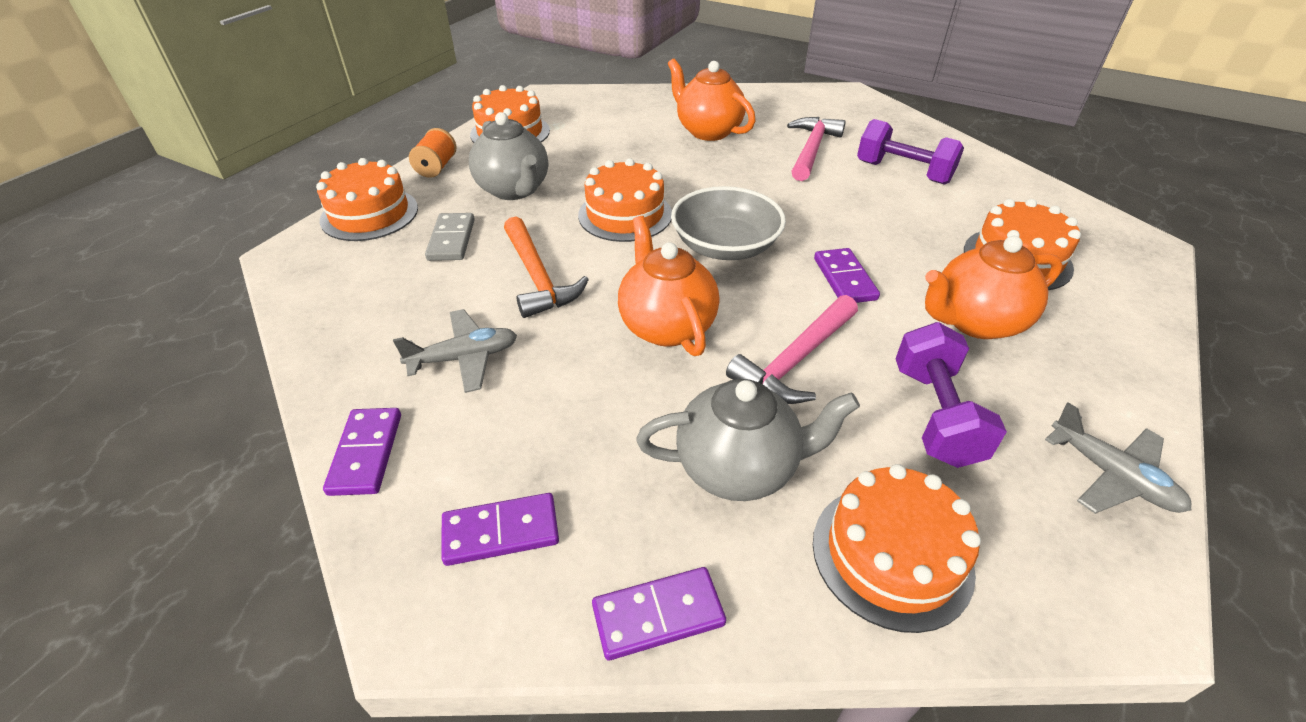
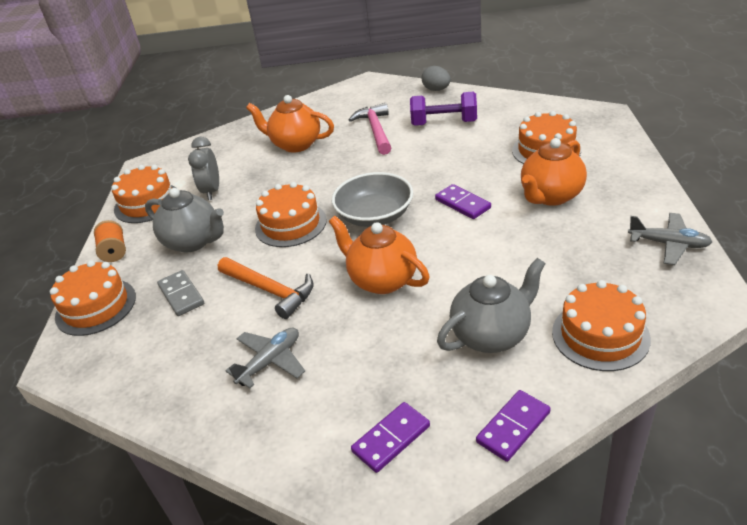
camera: 25 degrees left, 5 degrees down
purple domino [323,408,401,496] -> none
pink hammer [726,295,858,404] -> none
purple dumbbell [896,322,1007,468] -> none
none -> grey clock [188,137,219,200]
none -> grey egg [422,66,451,91]

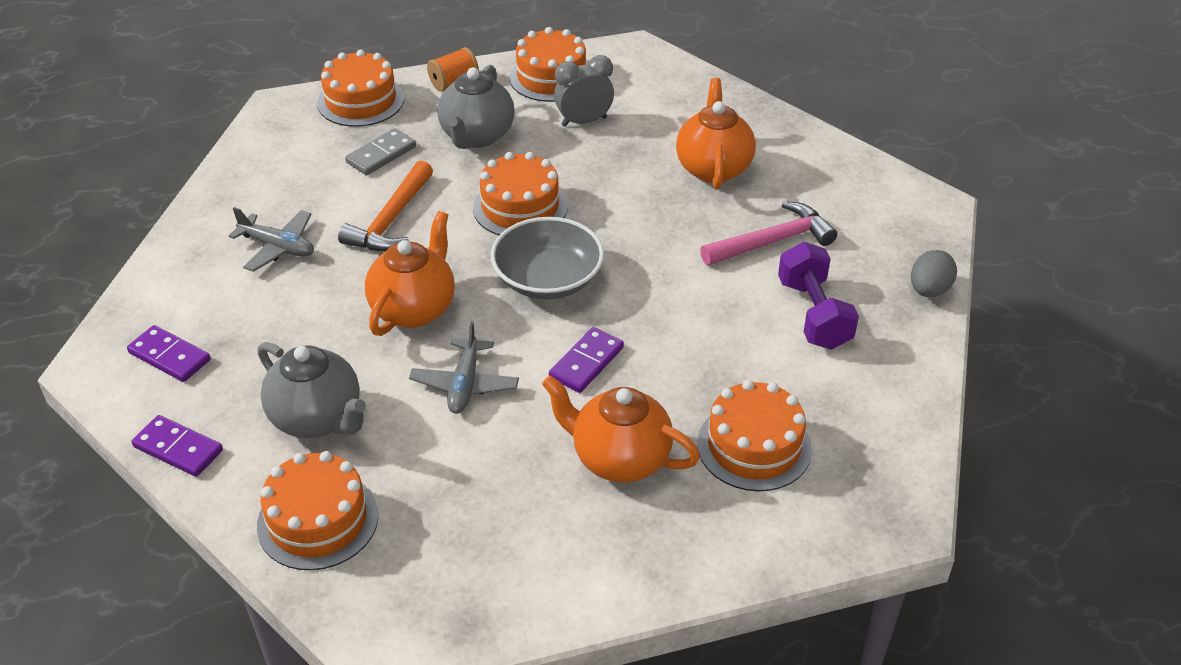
camera: 70 degrees right, 5 degrees up
grey plane [628,213,712,265] -> grey plane moved to [409,321,519,414]

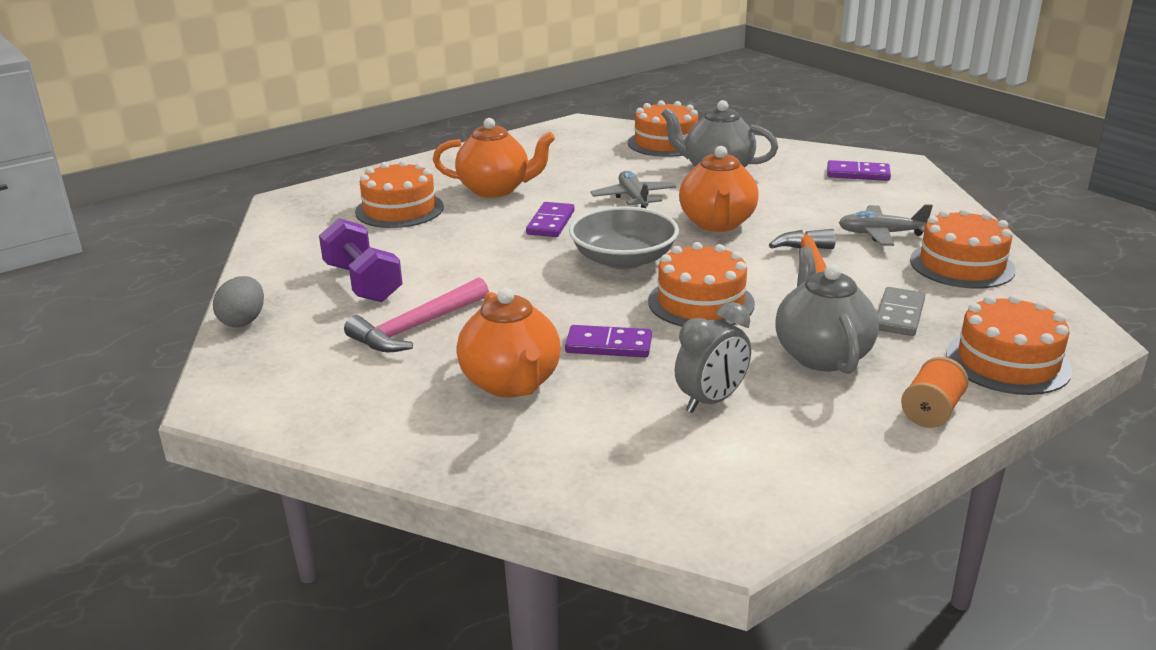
camera: 160 degrees right, 15 degrees down
purple domino [131,415,223,477] -> purple domino moved to [565,325,652,357]
orange cake [509,27,588,102] -> orange cake moved to [910,208,1016,289]

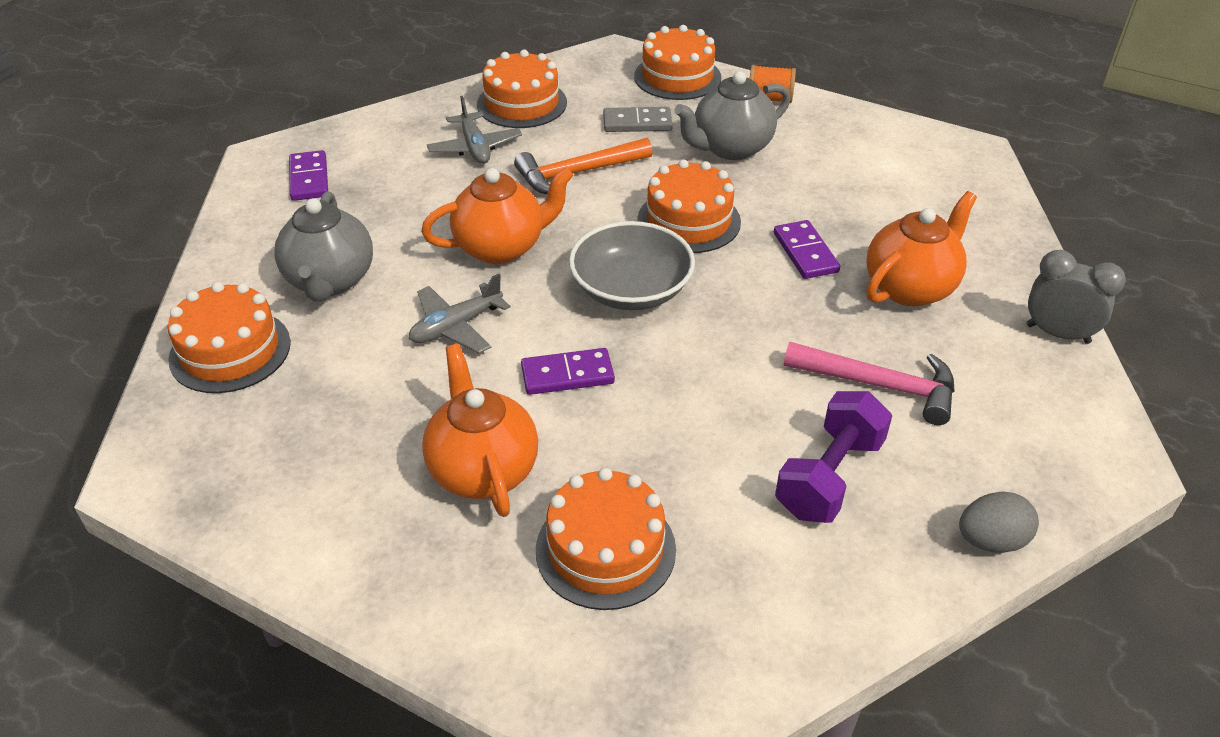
camera: 115 degrees left, 15 degrees up
grey clock [675,302,751,413] -> grey clock moved to [1026,250,1126,344]

